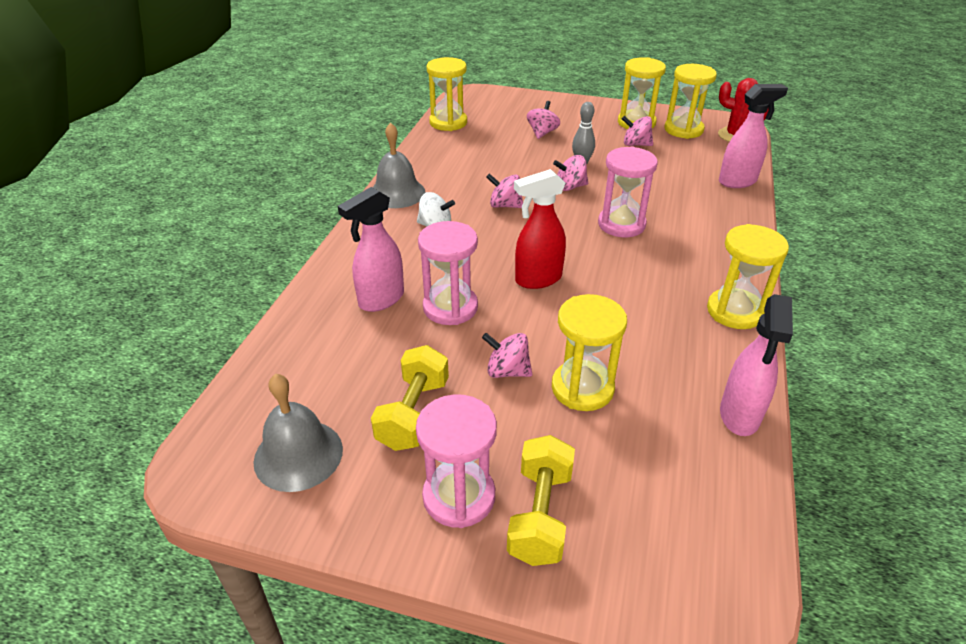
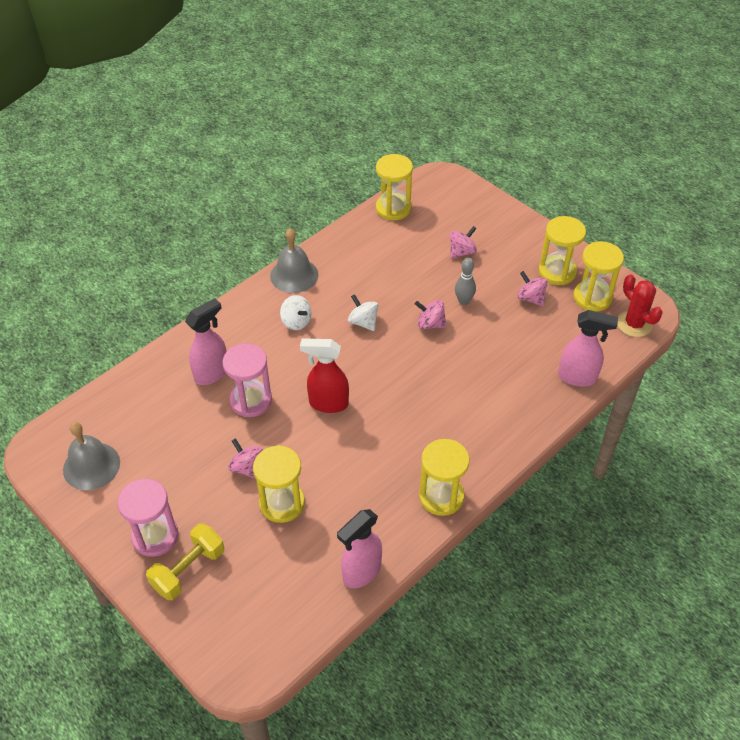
camera: 30 degrees right, 10 degrees up
pink spray bottle [338,187,404,312] -> pink spray bottle turned 150 degrees clockwise [185,298,227,385]
yellow dumbbell [371,345,449,451] -> none
pink spinning top [486,173,523,208] -> white spinning top [348,294,379,331]
pink hourglass [598,146,658,237] -> none

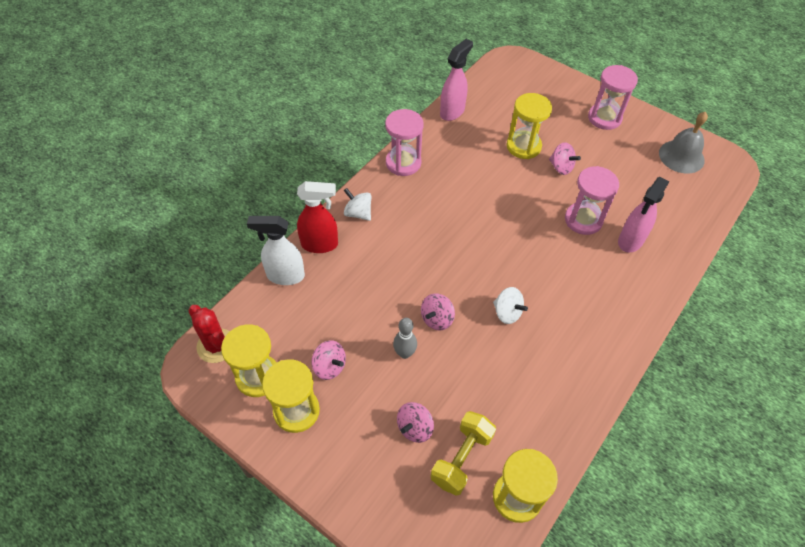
camera: 170 degrees right, 5 degrees up
yellow dumbbell [146,524,224,600] -> yellow dumbbell moved to [431,411,496,496]
grey bell [270,228,318,293] -> none
white spinning top [280,295,312,330] -> white spinning top moved to [344,188,371,221]
red spray bottle [300,338,349,413] -> red spray bottle moved to [297,181,338,253]
pink spinning top [415,300,447,329] -> pink spinning top turned 120 degrees clockwise [421,293,455,331]
yellow hourglass [419,439,469,516] -> pink hourglass [385,109,424,176]
pink spray bottle [558,310,618,387] -> white spray bottle [247,216,305,285]

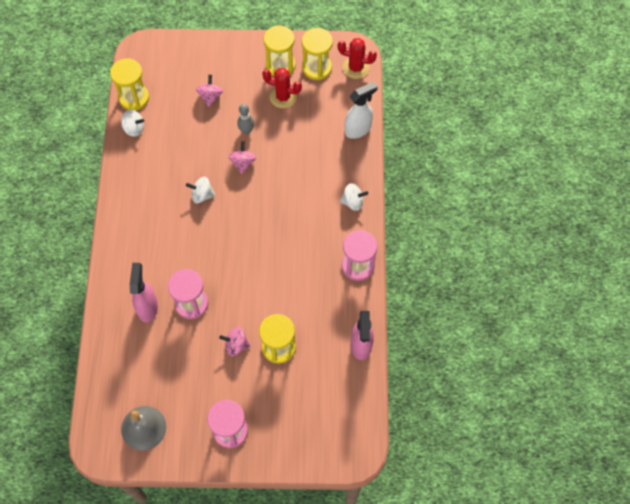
camera: 145 degrees right, 10 degrees up
red spray bottle [297,181,338,253] -> none
pink spinning top [311,340,346,380] -> red cactus [262,68,302,108]
yellow dumbbell [431,411,496,496] -> none
none -> white spinning top [121,109,144,137]

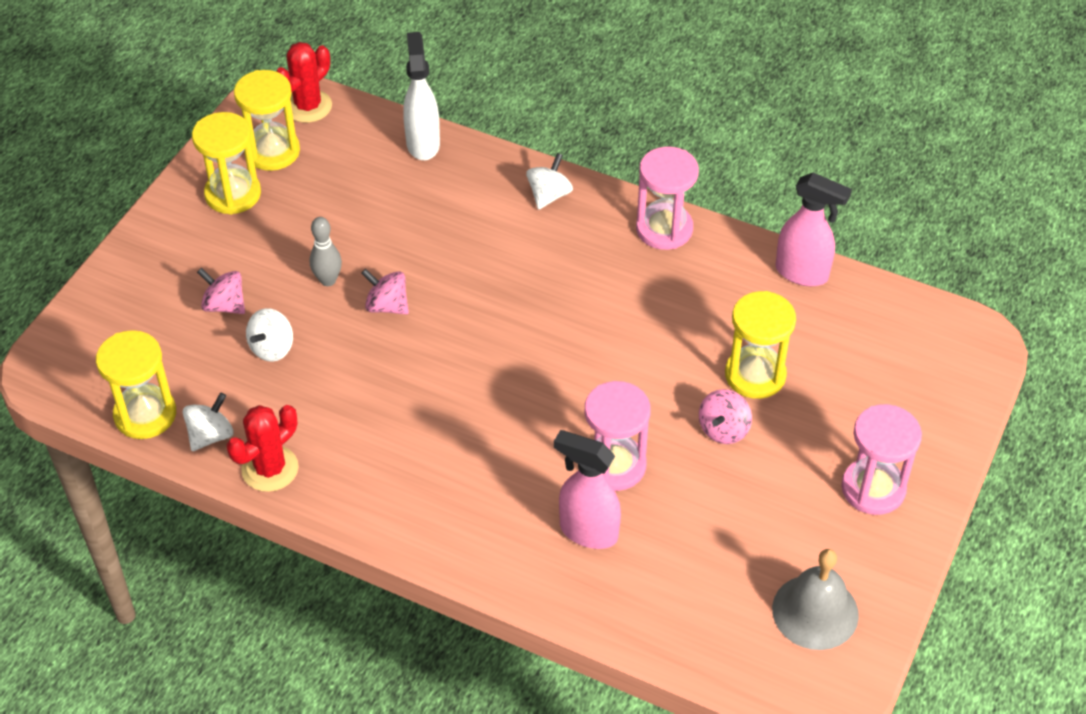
camera: 65 degrees left, 15 degrees down
white spinning top [186,177,215,203] -> white spinning top moved to [246,308,293,362]
red cactus [262,68,302,108] -> red cactus moved to [226,405,299,492]

